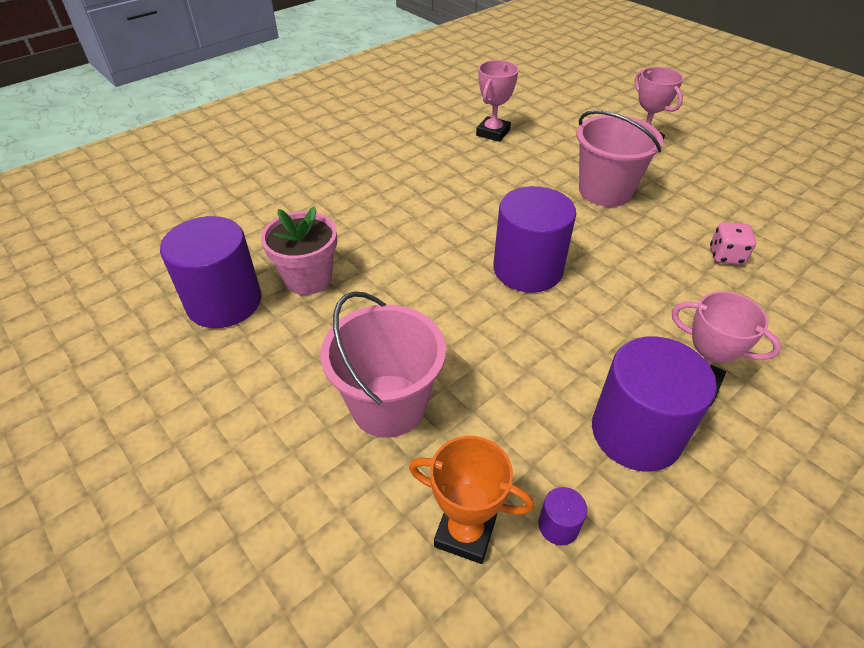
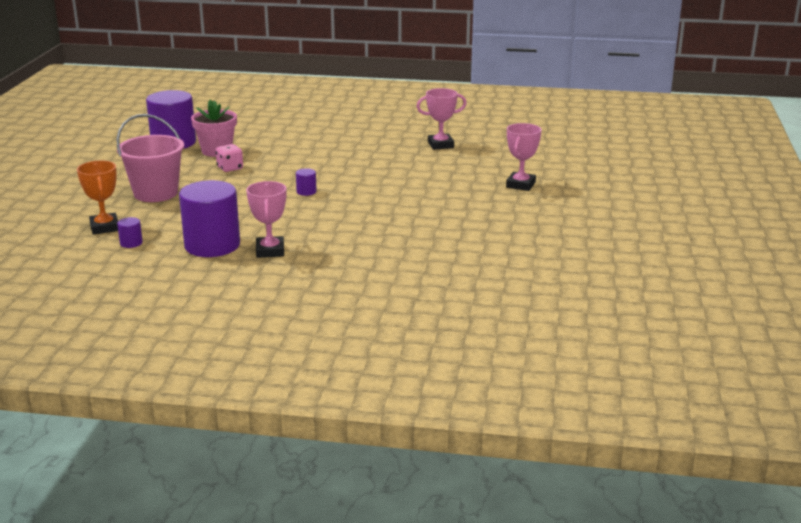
camera: 50 degrees right, 20 degrees down
purple cylinder [493,186,576,293] -> purple cylinder [296,168,317,196], size x0.40
pink bucket [576,110,663,207] -> none
pink dice [710,222,756,265] -> pink dice moved to [216,144,243,172]

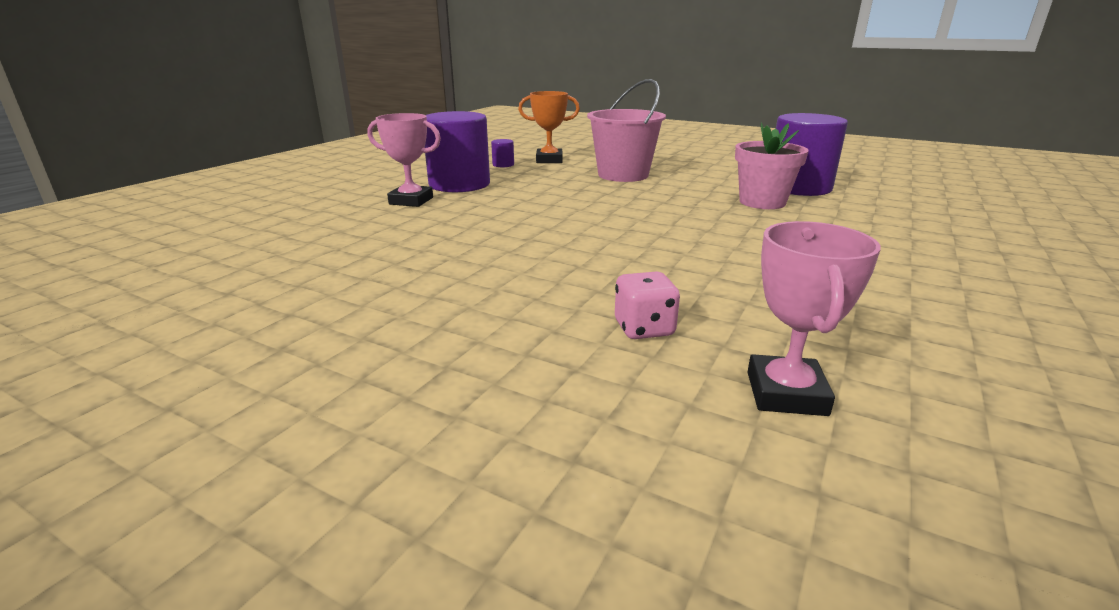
camera: 110 degrees right, 0 degrees up
pink dice [216,144,243,172] -> pink dice moved to [615,271,680,339]
purple cylinder [296,168,317,196] -> none
pink trophy [506,123,542,191] -> none

